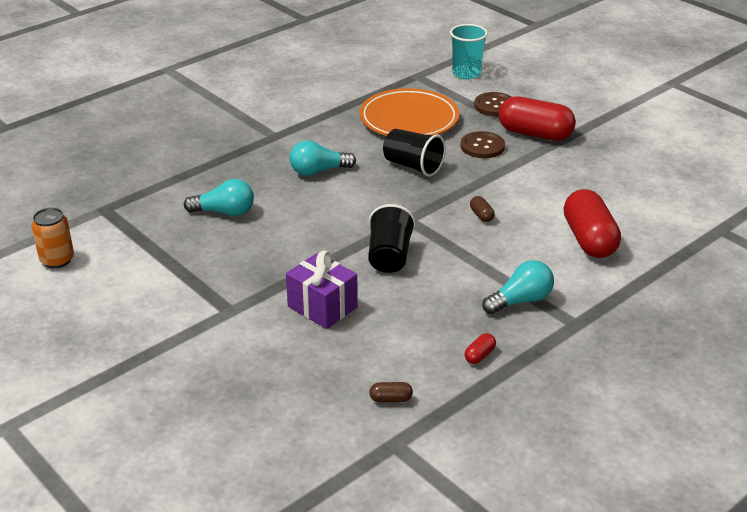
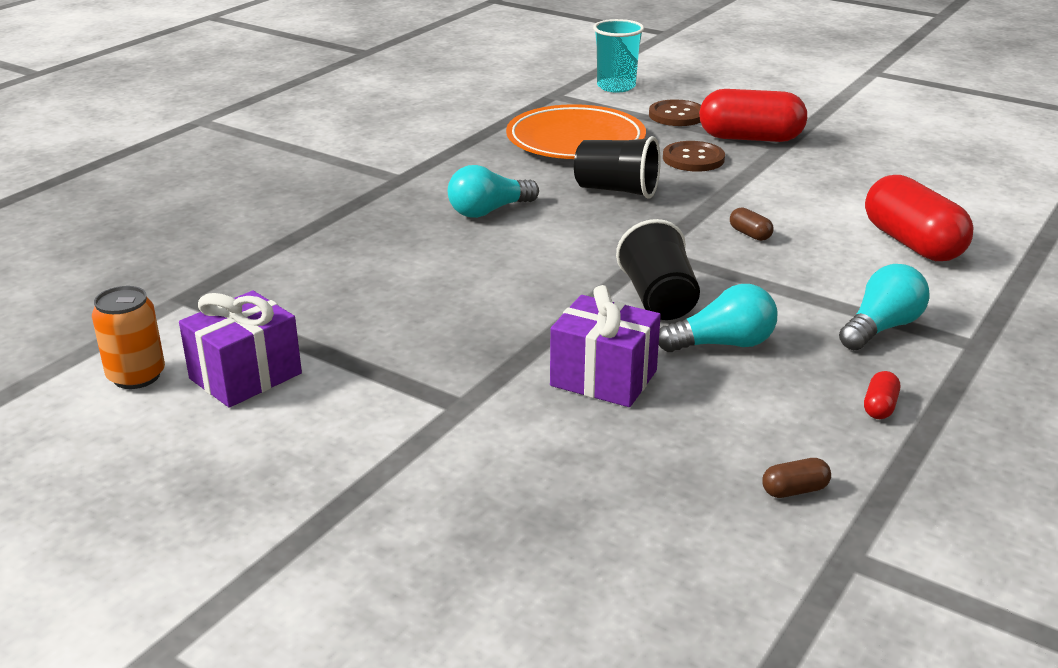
camera: 15 degrees left, 5 degrees down
turquoise light bulb [184,179,254,216] -> turquoise light bulb moved to [659,284,777,352]
none -> purple gift [179,291,302,408]

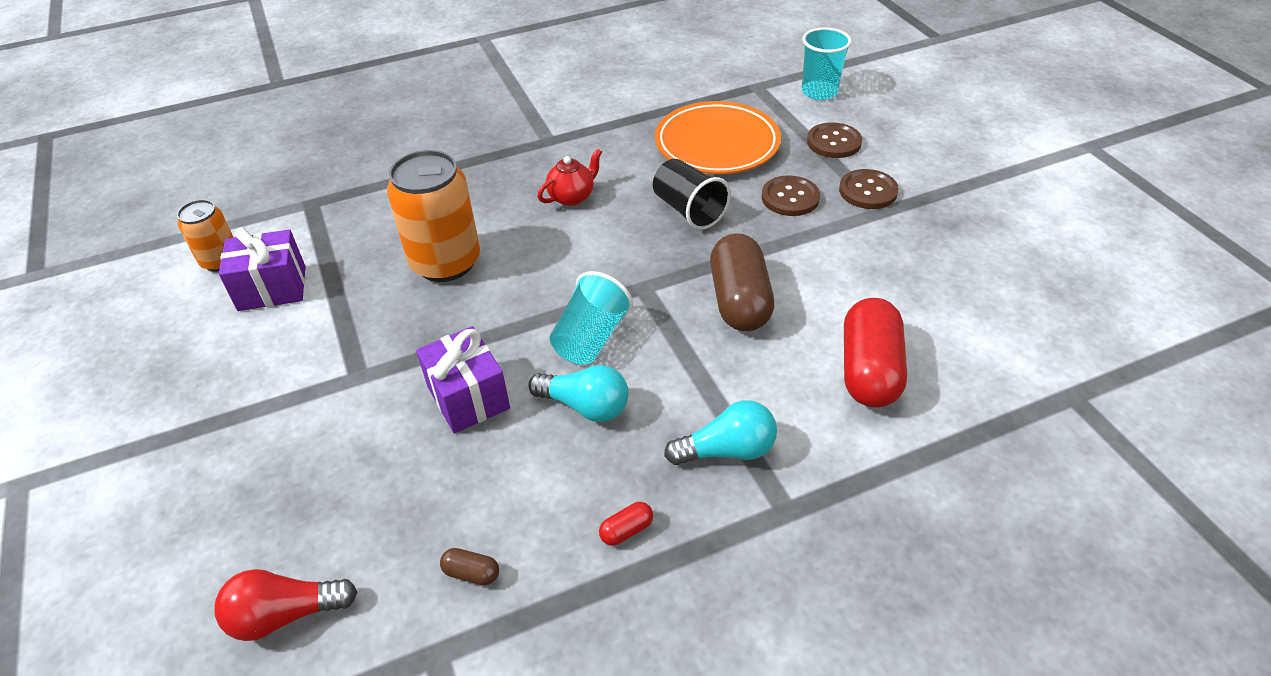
camera: 35 degrees right, 15 degrees up
turquoise light bulb [448,165,539,218] -> red teapot [538,148,602,206]
black cup [616,219,700,320] -> turquoise cup [550,271,633,365]
red capsule [699,89,807,142] -> brown button [839,169,899,209]
brown capsule [730,207,774,241] -> brown capsule [710,233,774,331], size x2.46
none -> red light bulb [214,569,357,641]
none -> orange can [387,150,480,282]

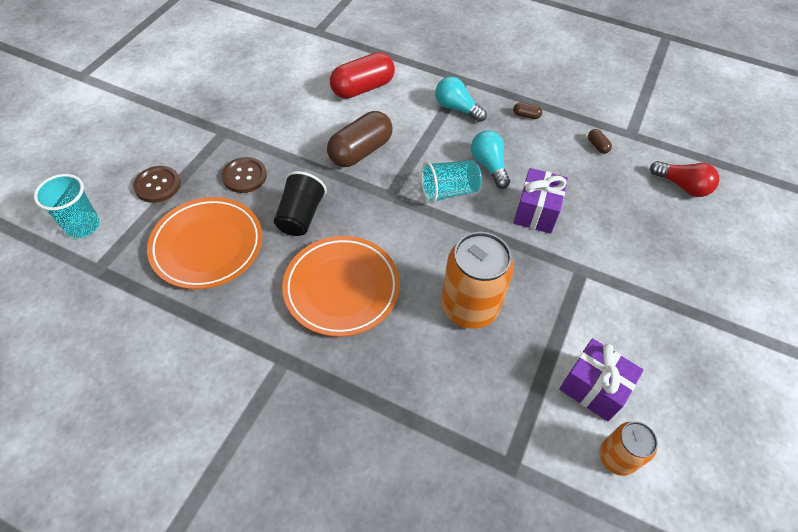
camera: 135 degrees left, 10 degrees up
red teapot [538,148,602,206] -> orange plate [282,236,400,337]
red capsule [599,502,653,546] -> brown capsule [513,102,542,119]
brown button [839,169,899,209] -> none

